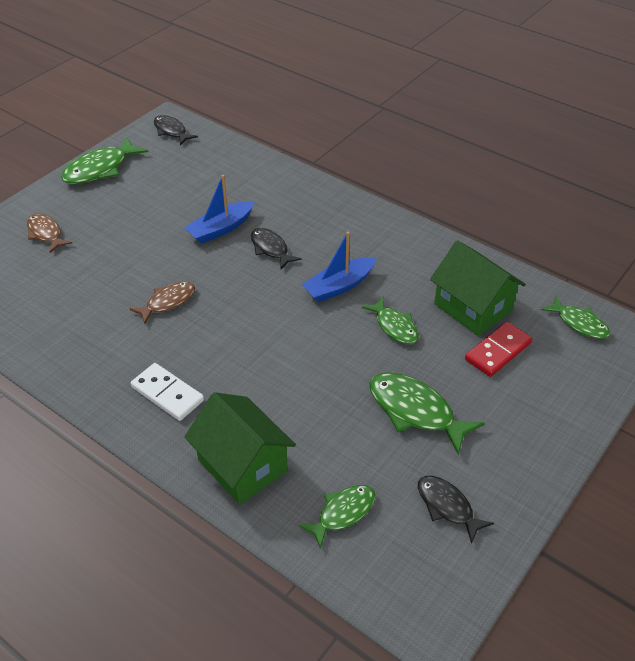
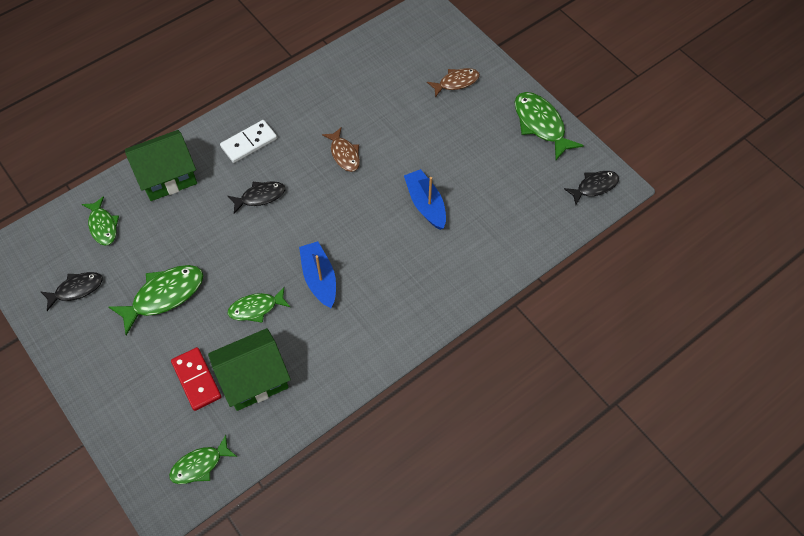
camera: 105 degrees right, 15 degrees up
black fish [251,228,301,269] -> black fish moved to [228,181,285,214]

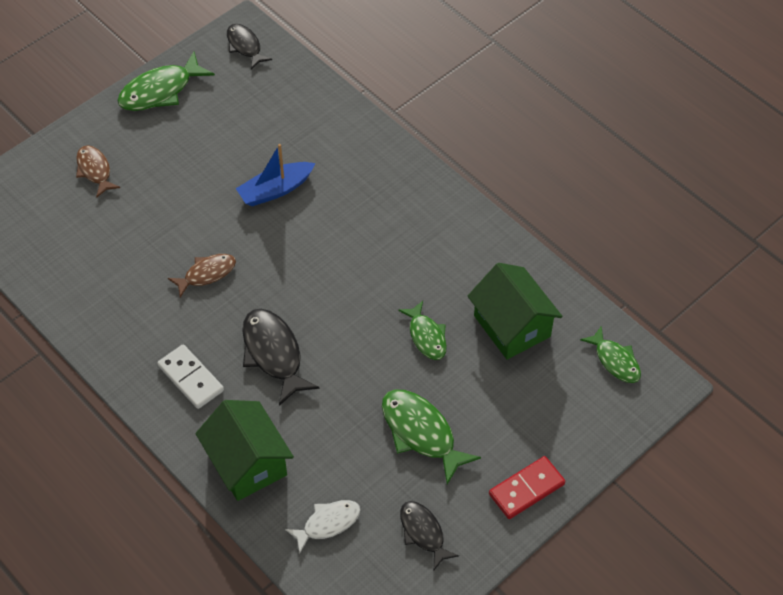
camera: 95 degrees left, 5 degrees down
green fish [82,196,119,245] -> white fish [285,500,360,554]
red domino [171,347,222,411] -> red domino moved to [489,456,565,519]
black fish [228,181,285,214] -> black fish [242,309,320,406], size x1.57
blue boat [299,241,336,308] -> none

